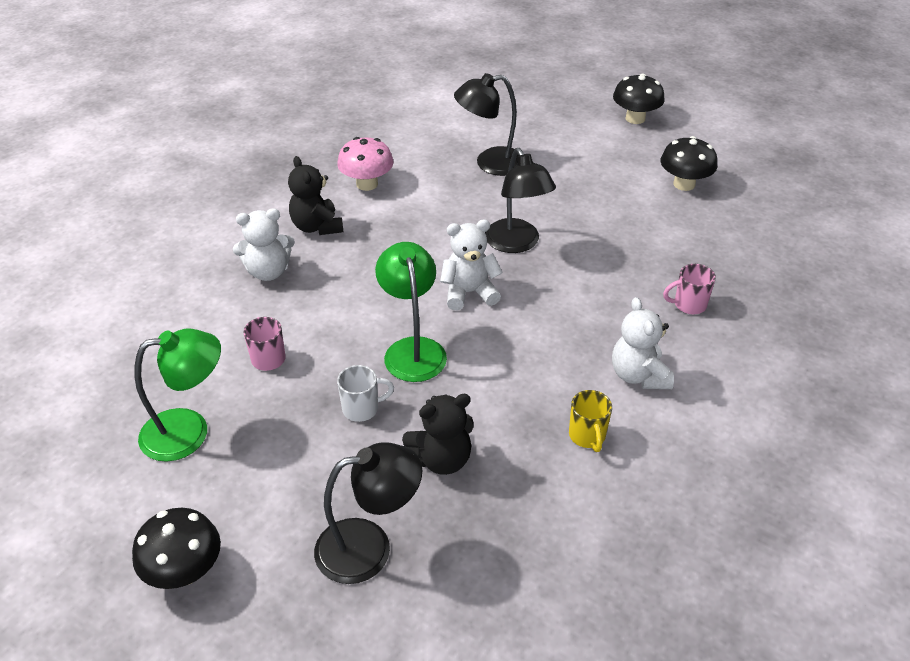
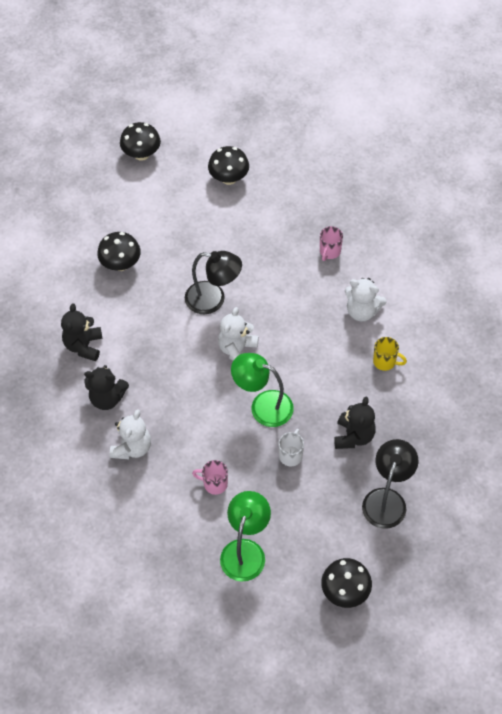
camera: 55 degrees left, 15 degrees up
pink mushroom [337,137,394,191] -> black teddy bear [61,303,102,361]
black lamp [454,73,518,176] -> black mushroom [97,232,141,271]

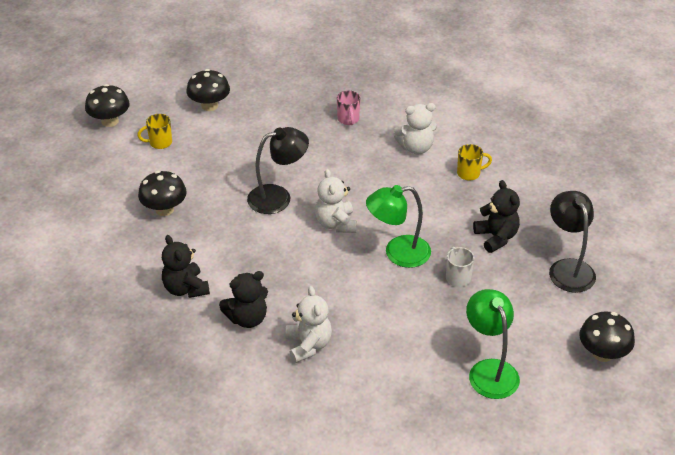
camera: 35 degrees left, 15 degrees down
pink mug [192,460,228,495] -> none
none -> yellow mug [137,114,172,149]

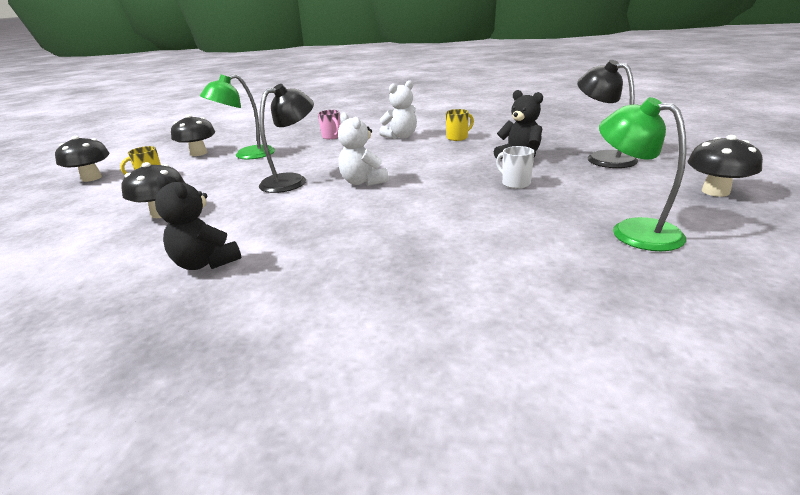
camera: 20 degrees left, 15 degrees down
black teddy bear [219,271,268,328] -> none
white teddy bear [286,286,332,363] -> none
green lamp [366,185,431,268] -> green lamp moved to [200,74,275,160]

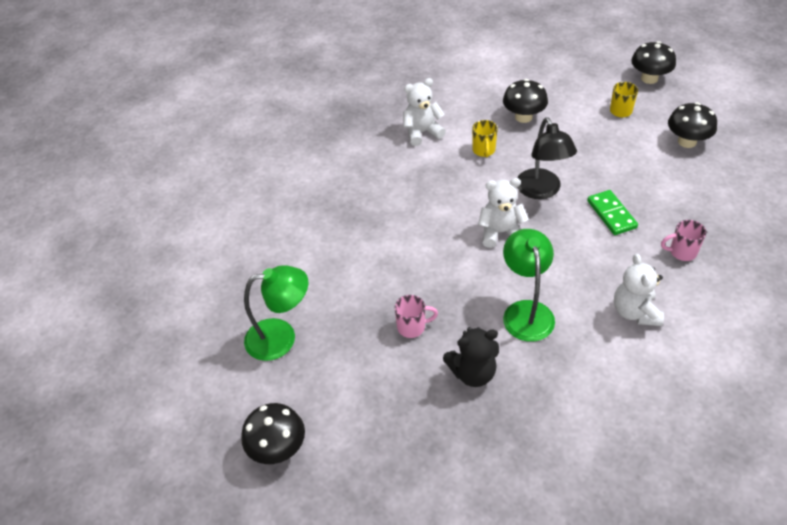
camera: 120 degrees right, 20 degrees up
black teddy bear [155,175,242,270] -> white teddy bear [403,78,446,146]
green lamp [200,74,275,160] -> green lamp moved to [503,229,555,342]
yellow mug [446,109,474,141] -> yellow mug moved to [472,120,498,158]
white mug [496,146,534,189] -> pink mug [395,295,438,338]
black lamp [577,60,638,168] -> none
none -> green domino [587,190,638,235]

